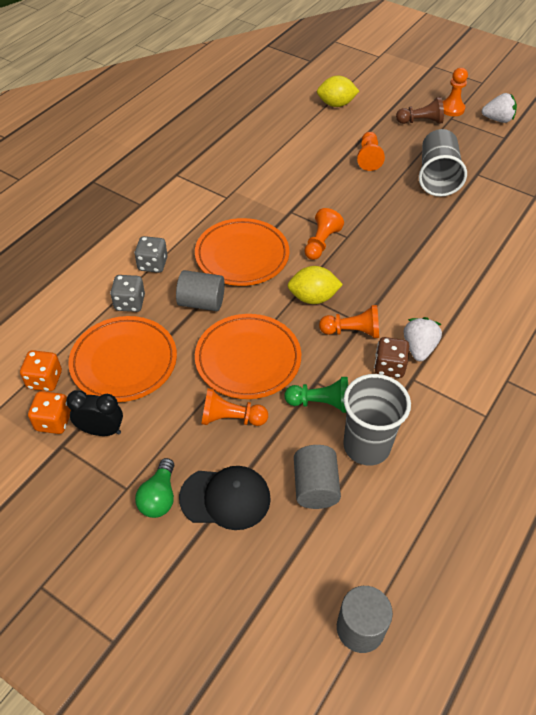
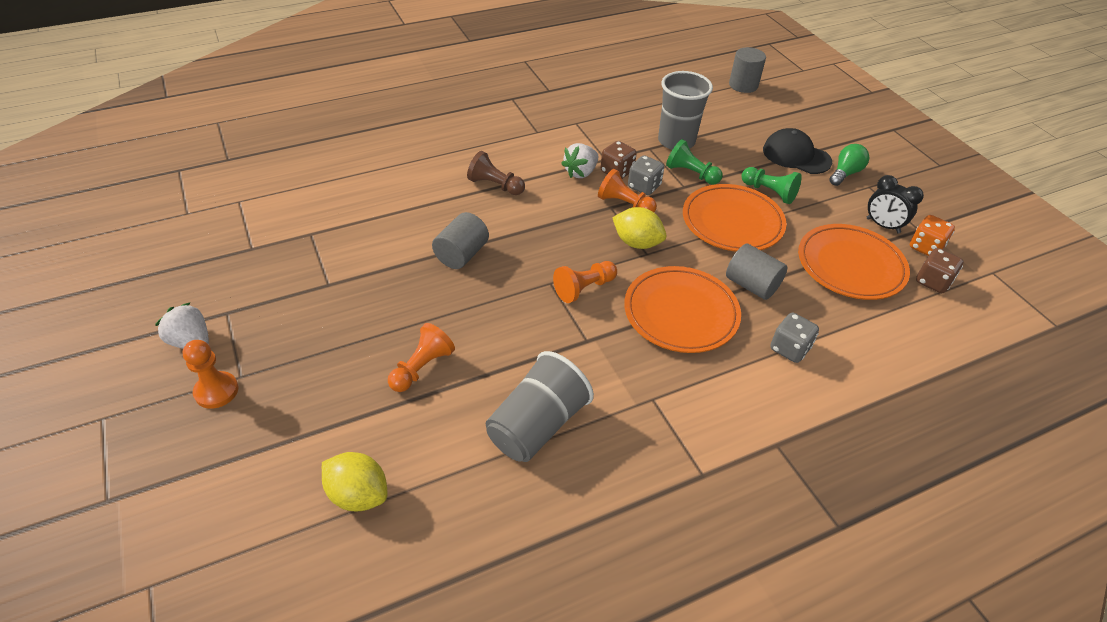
camera: 150 degrees left, 5 degrees down
orange dice [20,350,62,391] -> brown dice [916,248,964,293]
grey dice [110,275,145,312] -> grey dice moved to [628,155,664,195]
orange pawn [201,388,268,426] -> green pawn [742,167,802,204]
grey cylinder [294,445,341,509] -> grey cylinder moved to [432,212,489,269]
brown pawn [396,97,444,124] -> brown pawn moved to [467,151,525,195]
grey cup [419,129,467,197] -> grey cup moved to [486,351,594,462]

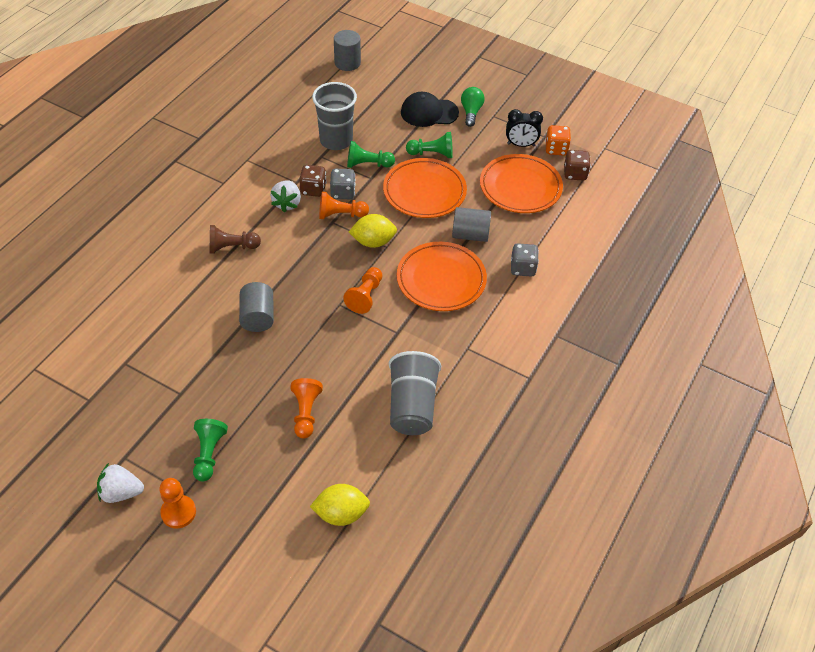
camera: 35 degrees left, 5 degrees up
none -> green pawn [193,419,228,481]

